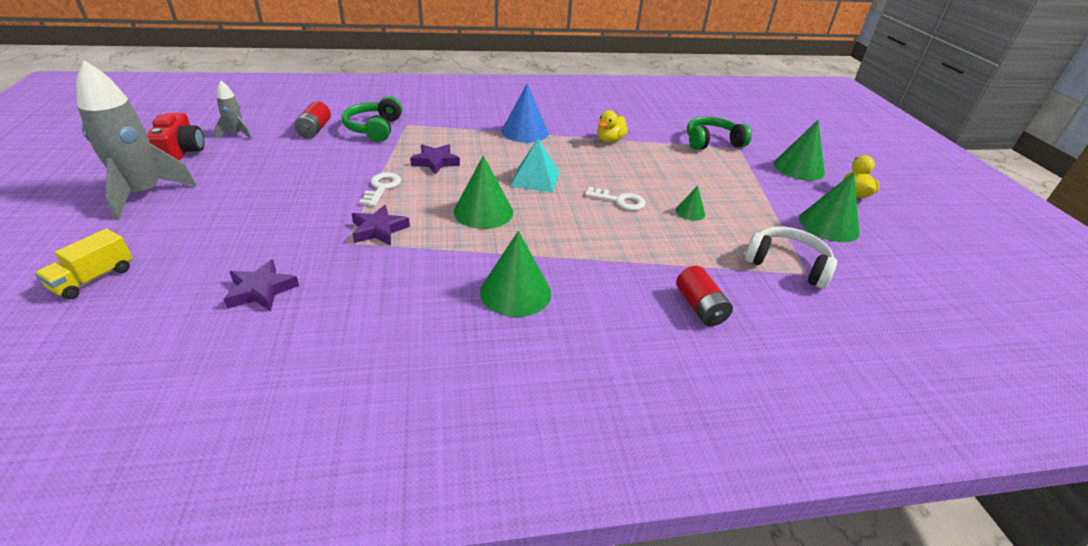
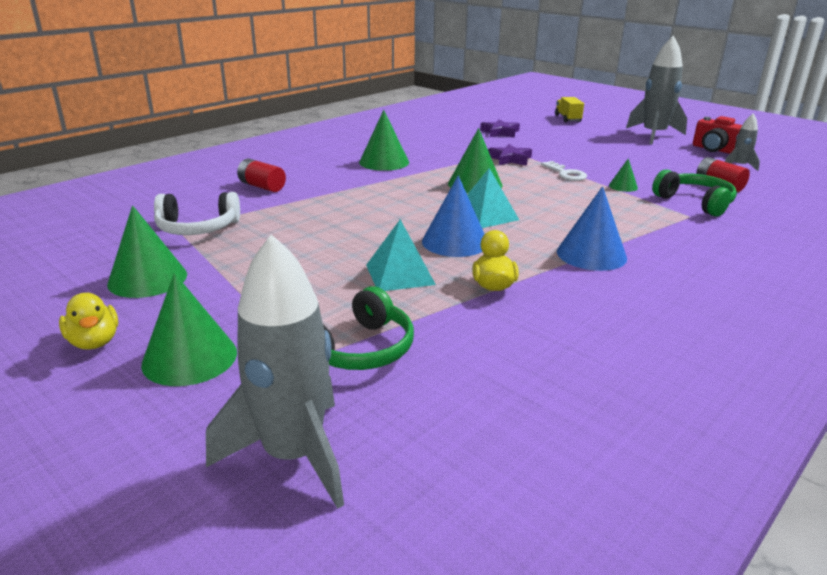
camera: 145 degrees right, 10 degrees down
purple star [410,144,460,175] -> none
white key [585,187,645,210] -> none
green cone [676,186,705,221] -> green cone moved to [609,158,638,192]
none -> grey rocket [206,234,344,509]
none -> turquoise pyramid [366,219,436,291]
none -> blue cone [422,175,485,257]

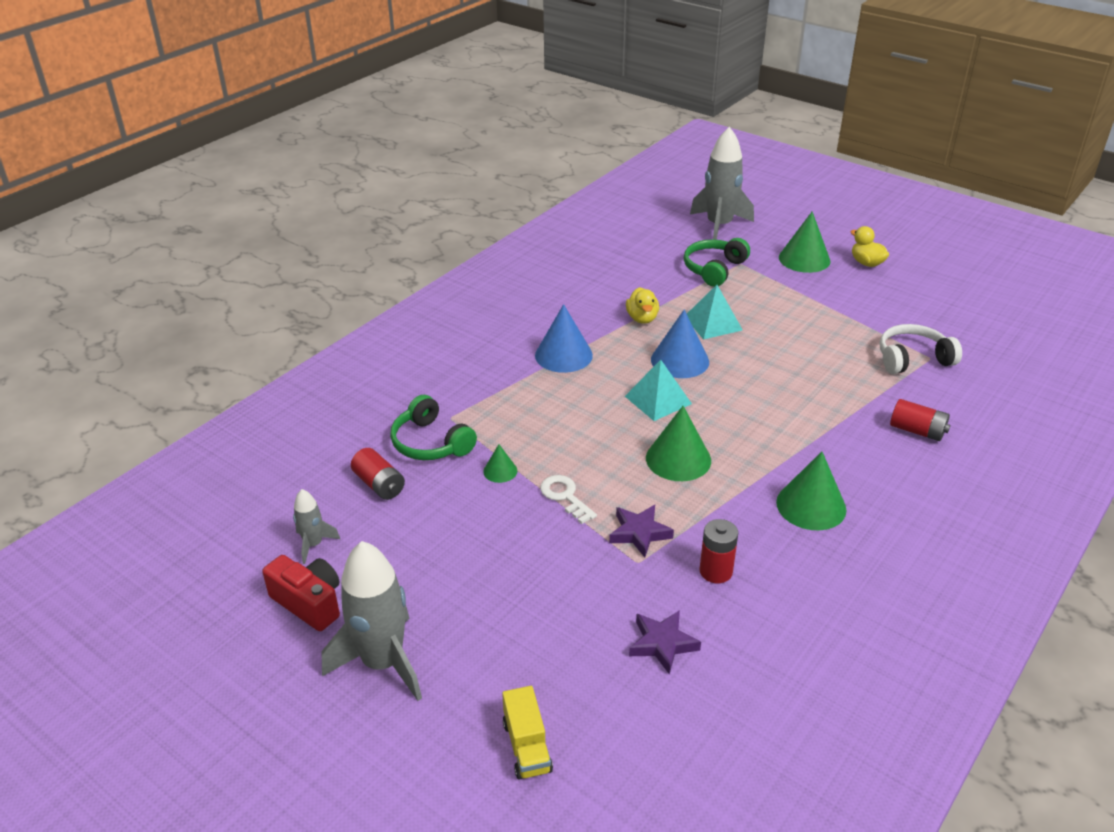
camera: 175 degrees right, 10 degrees up
green cone [107,205,187,298] -> none
none -> red battery [700,519,738,583]

